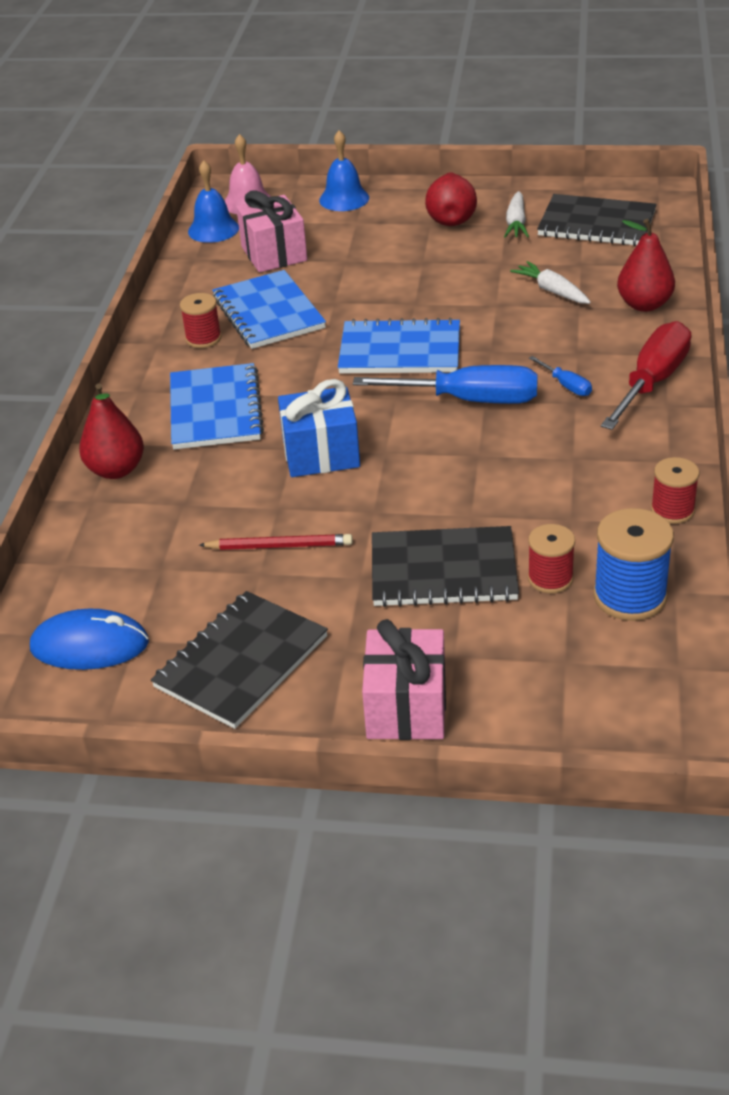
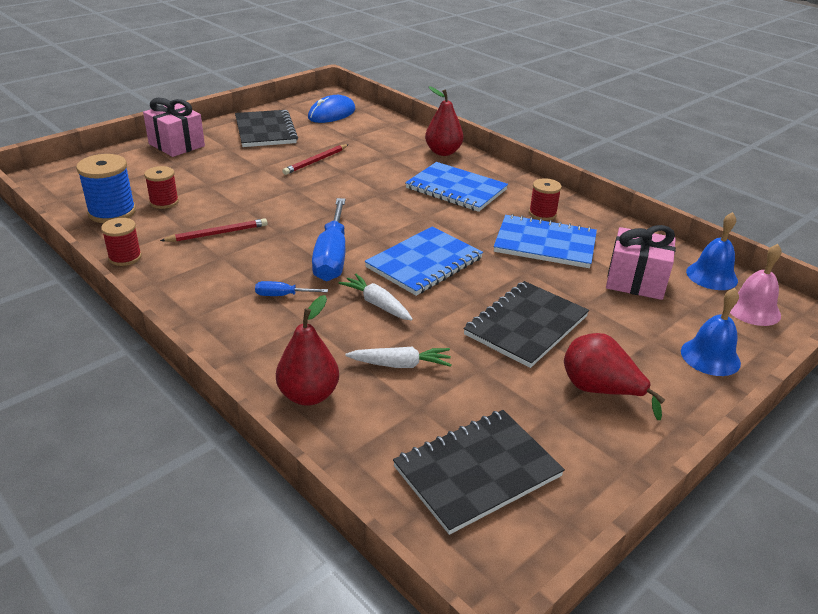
camera: 125 degrees right, 5 degrees down
blue gift [278,379,360,477] -> none
blue screwdriver [353,365,538,404] -> blue screwdriver turned 45 degrees counterclockwise [312,198,346,281]
black notebook [372,526,519,607] -> black notebook moved to [463,281,589,368]
white carrot [504,191,529,238] -> white carrot moved to [339,274,413,321]
red screwdriver [601,321,691,430] -> none
none -> red pencil [160,218,268,242]

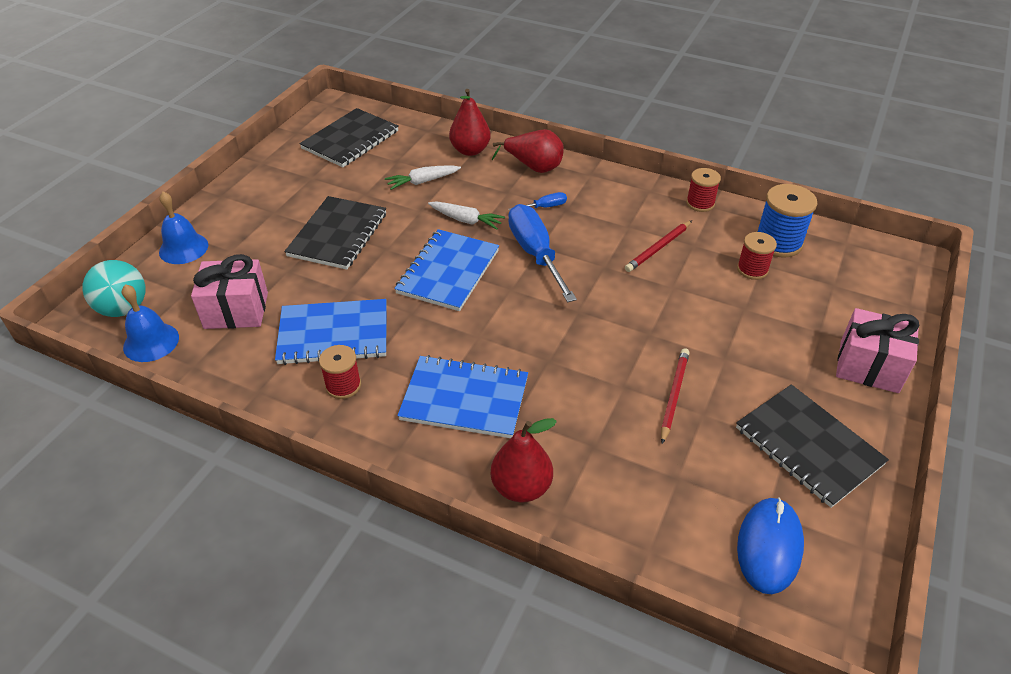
camera: 160 degrees right, 10 degrees up
red pear [564,333,665,420] -> red pear moved to [492,129,564,173]
pink bell [730,244,782,326] -> turquoise ball [82,260,145,317]

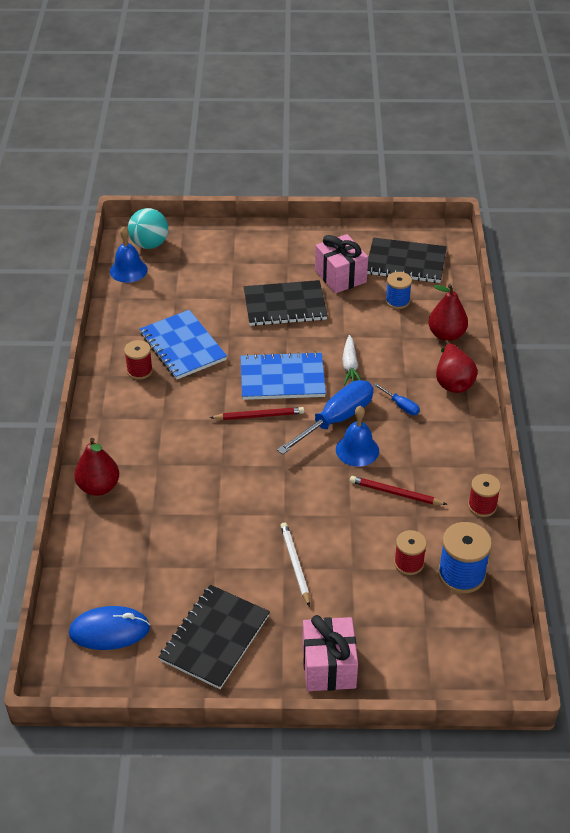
camera: 65 degrees right, 0 degrees up
blue bell [159,192,208,264] -> blue bell moved to [336,406,379,467]
pink gift [191,254,268,329] -> pink gift moved to [315,234,368,293]
white carrot [385,166,461,190] -> none
blue notebook [397,355,528,438] -> none
red pencil [661,348,689,444] -> red pencil moved to [210,407,304,420]
none -> white pencil [280,522,310,607]
none -> blue spool [386,272,412,309]

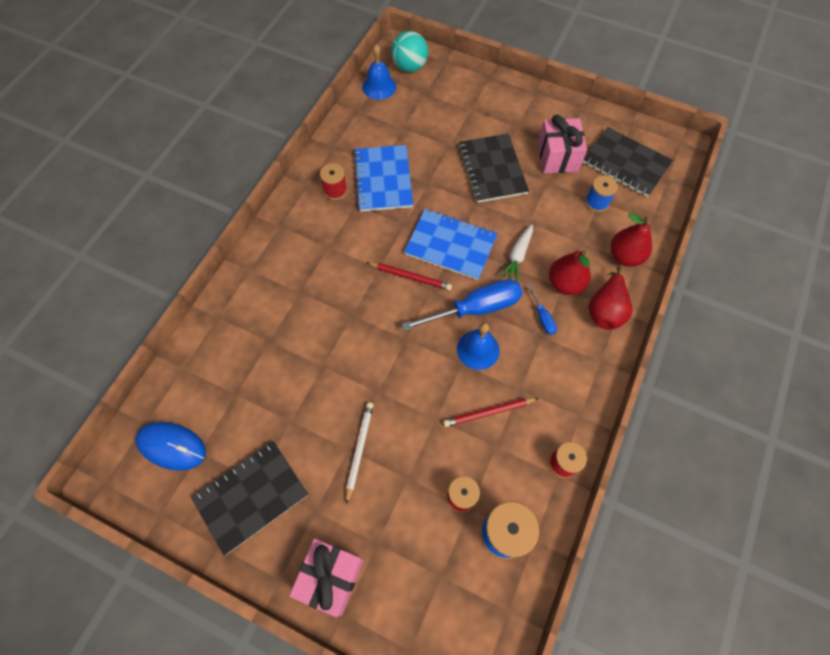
camera: 25 degrees right, 20 degrees up
red pear [75,438,119,496] -> red pear moved to [549,250,591,295]
black notebook [244,280,328,326] -> black notebook turned 60 degrees clockwise [459,134,529,203]
red pencil [350,476,448,505] -> red pencil turned 60 degrees counterclockwise [443,398,539,427]

